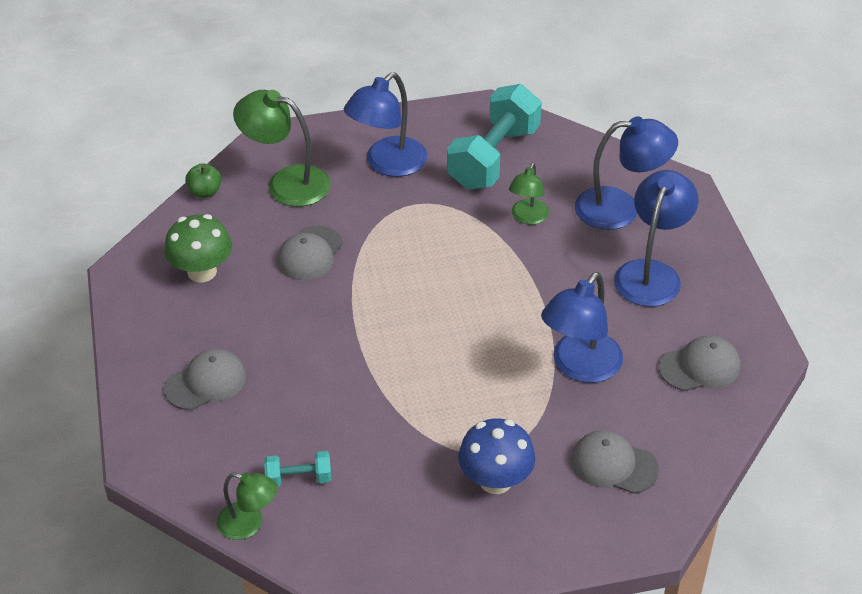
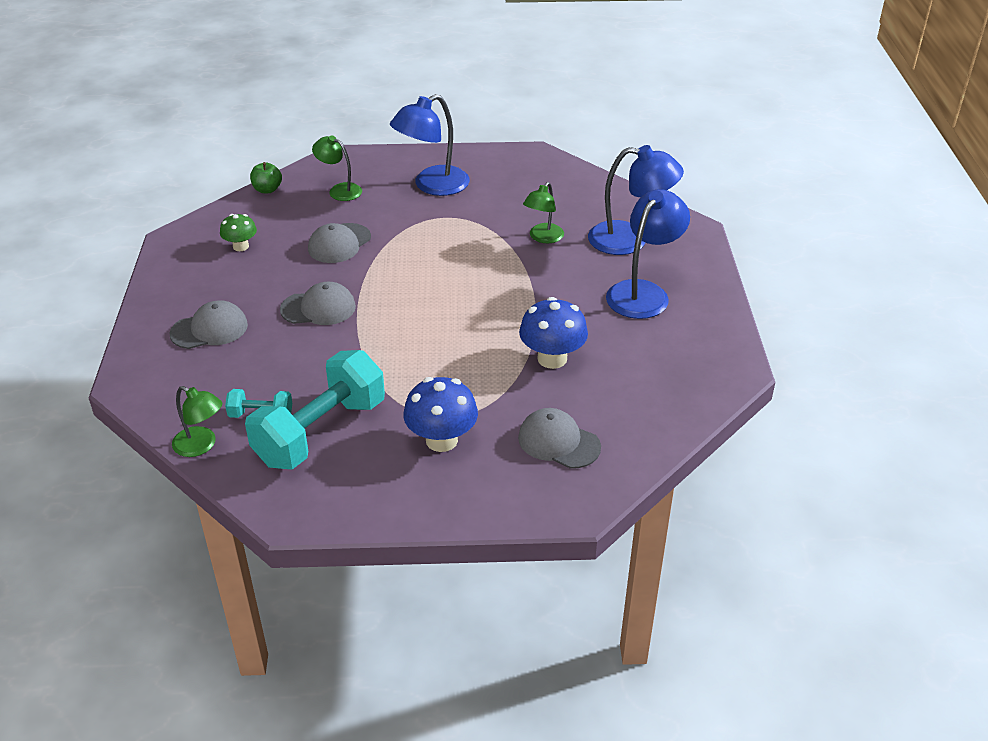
camera: 10 degrees right, 5 degrees down
green mushroom [164,214,232,282] -> green mushroom [220,214,257,251], size x0.61
green lamp [233,90,331,207] -> green lamp [312,135,362,201], size x0.60
turquoise dumbbell [447,84,542,190] -> turquoise dumbbell moved to [245,350,385,469]
blue lamp [541,272,623,383] -> blue mushroom [519,297,588,369]
grey cap [659,335,740,391] -> grey cap moved to [280,282,356,325]

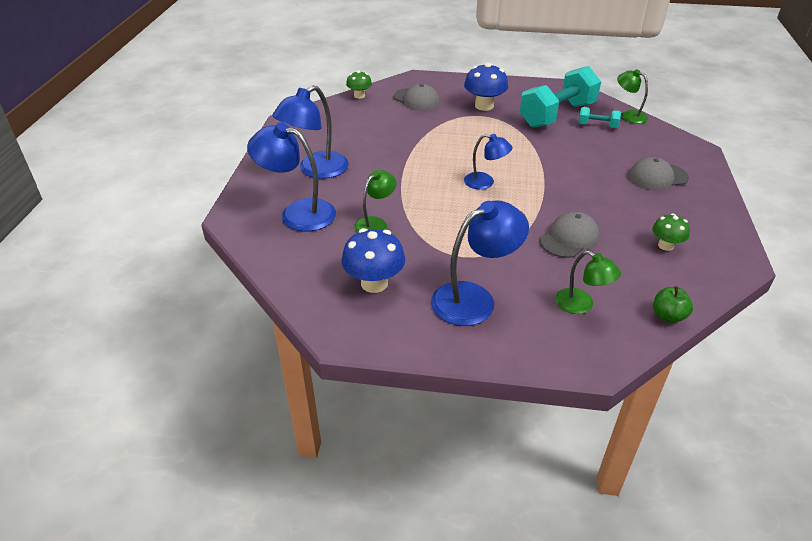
camera: 170 degrees left, 0 degrees up
grey cap [280,282,356,325] -> none
blue mushroom [519,297,588,369] -> blue mushroom moved to [342,228,405,293]
none -> green mushroom [346,70,372,99]
none -> blue lamp [464,134,513,189]

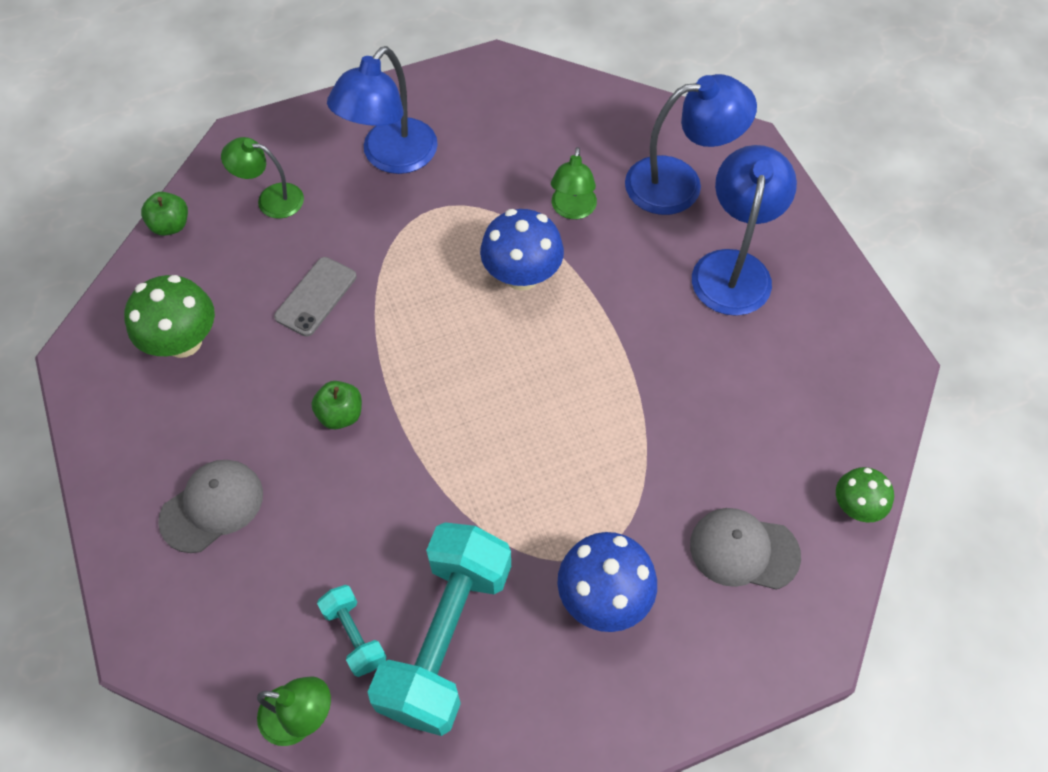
camera: 150 degrees right, 20 degrees up
blue mushroom [342,228,405,293] -> blue mushroom moved to [480,209,564,291]
blue lamp [464,134,513,189] -> none
grey cap [540,211,599,258] -> grey phone [274,257,357,337]
turquoise dumbbell [578,107,621,128] -> turquoise dumbbell turned 75 degrees clockwise [317,585,387,677]
green mushroom [652,214,690,251] -> green mushroom [124,275,215,358], size x1.65
none -> green apple [311,381,362,429]

